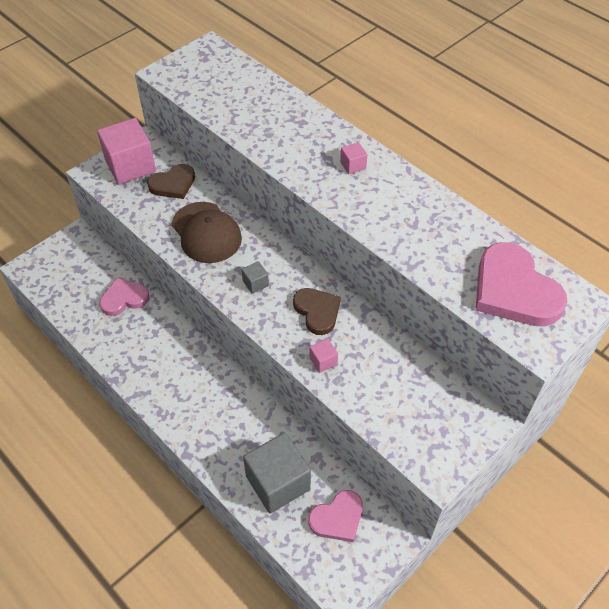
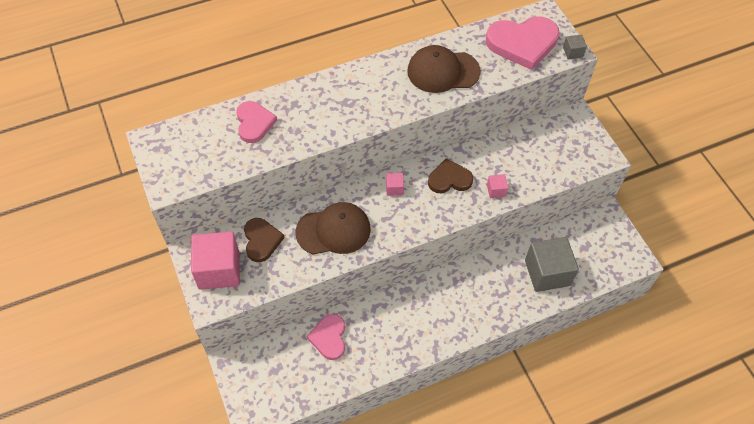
camera: 70 degrees left, 5 degrees up
grey cube [242,261,269,294] -> grey cube moved to [563,35,587,59]
pink heart [308,490,363,542] -> pink heart moved to [236,101,277,143]
pink cube [340,142,367,174] -> pink cube moved to [386,173,404,196]
none -> brown cap [407,45,481,93]

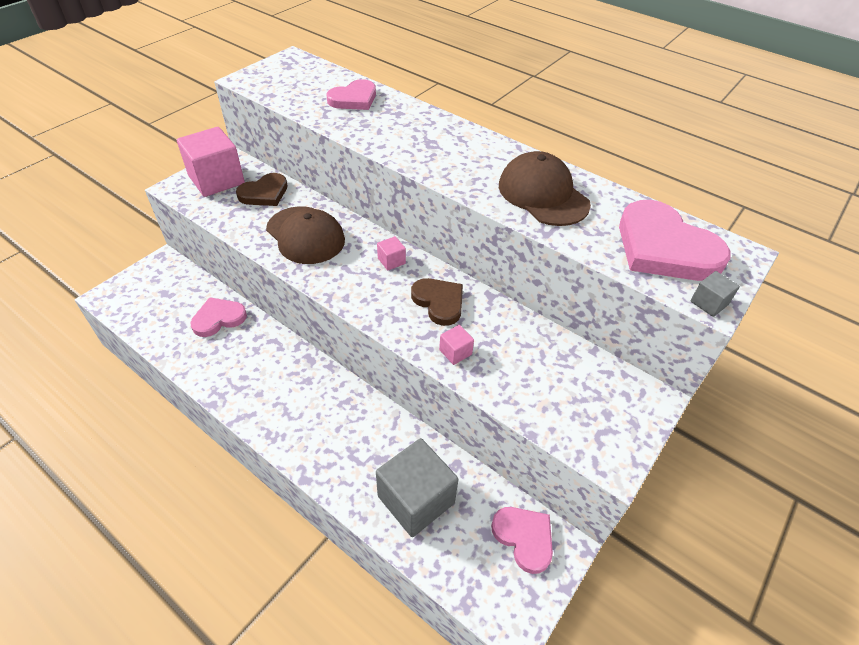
camera: 60 degrees right, 10 degrees down
none -> pink heart [491,507,553,574]

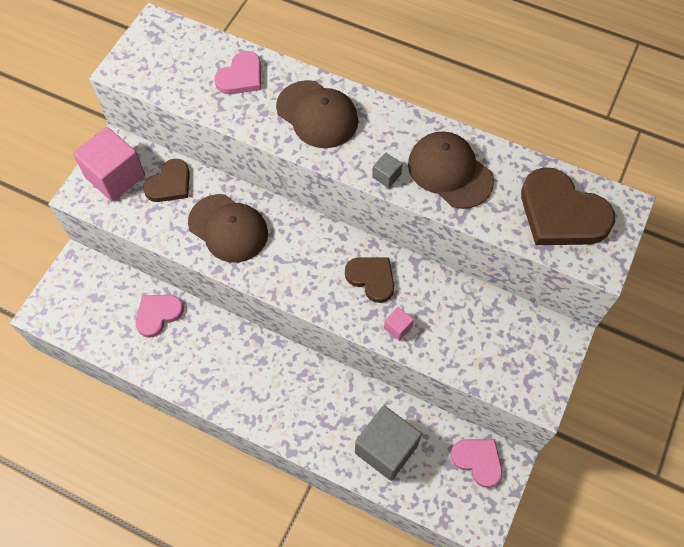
camera: 10 degrees left, 15 degrees up
pink cube [377,236,406,270] -> none
pink heart [619,200,730,281] -> brown heart [521,167,615,245]
grey cube [690,271,740,317] -> grey cube moved to [372,153,402,188]
none -> brown cap [276,80,358,148]

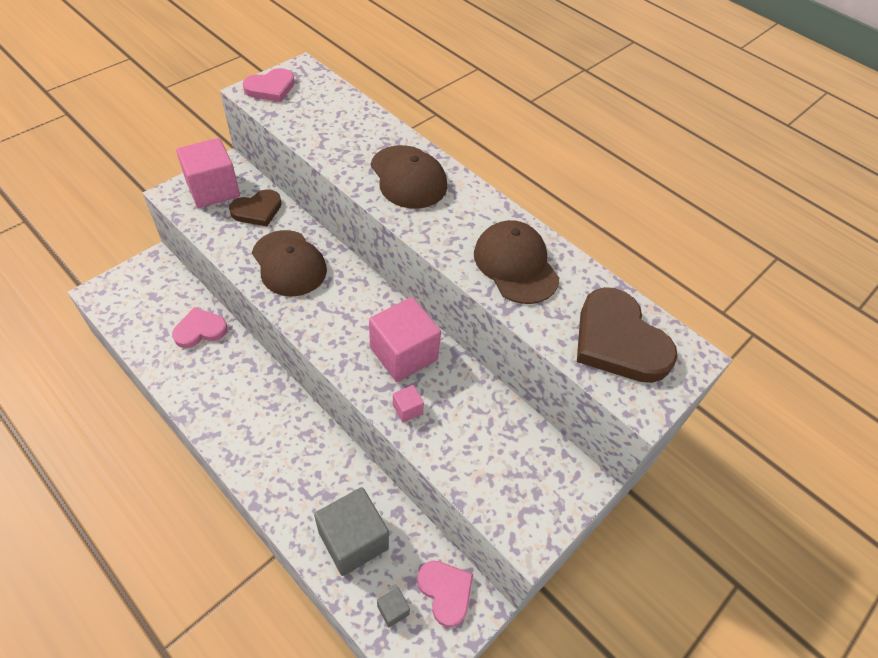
camera: 15 degrees right, 10 degrees down
pink heart [214,51,261,94] -> pink heart moved to [242,68,295,102]
brown heart [345,257,394,303] -> pink cube [369,297,441,382]
grey cube [372,153,402,188] -> grey cube moved to [377,588,410,627]

